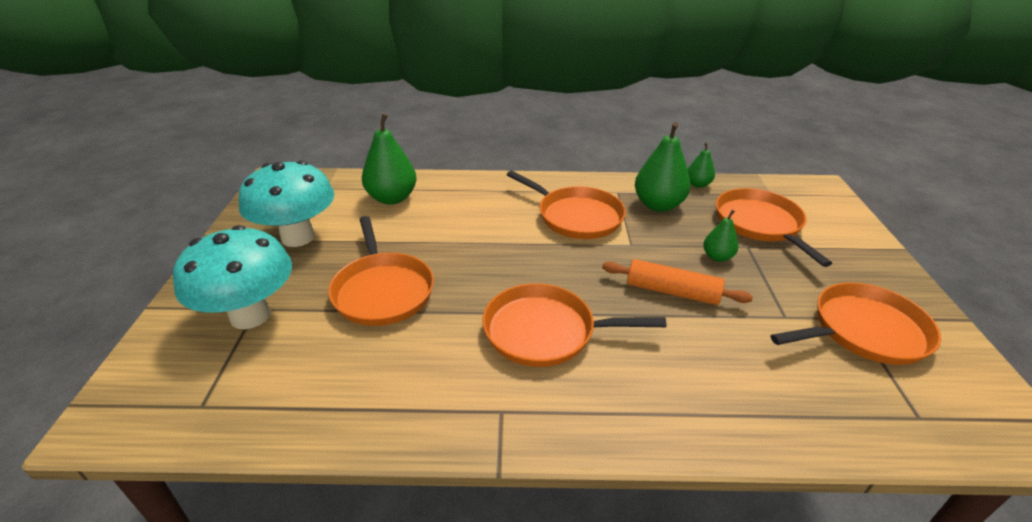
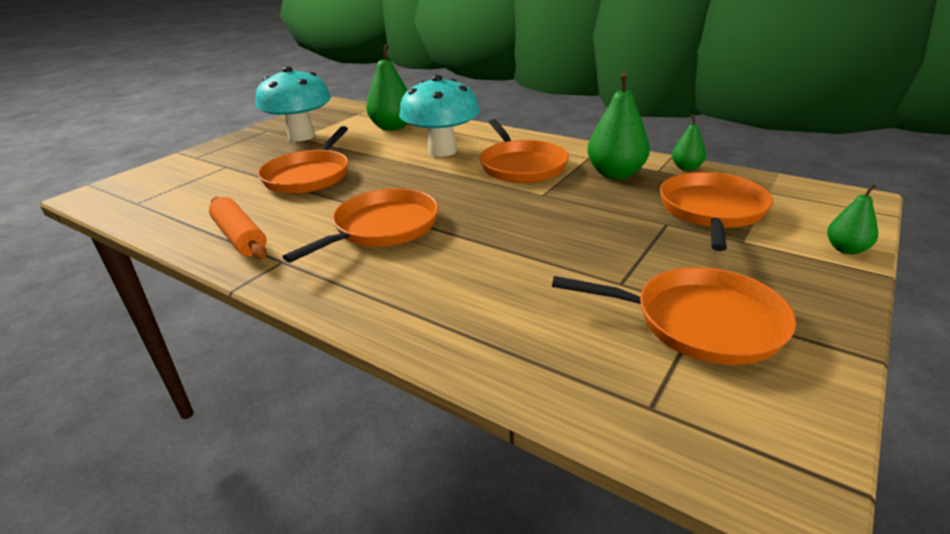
camera: 35 degrees right, 5 degrees down
turquoise mushroom [173,225,292,329] -> turquoise mushroom moved to [399,75,480,157]
orange pan [482,283,667,367] -> orange pan turned 90 degrees clockwise [283,188,439,263]
orange rolling pin [602,259,753,305] -> orange rolling pin moved to [209,197,267,259]
green pear [703,210,739,262] -> green pear moved to [827,184,878,254]

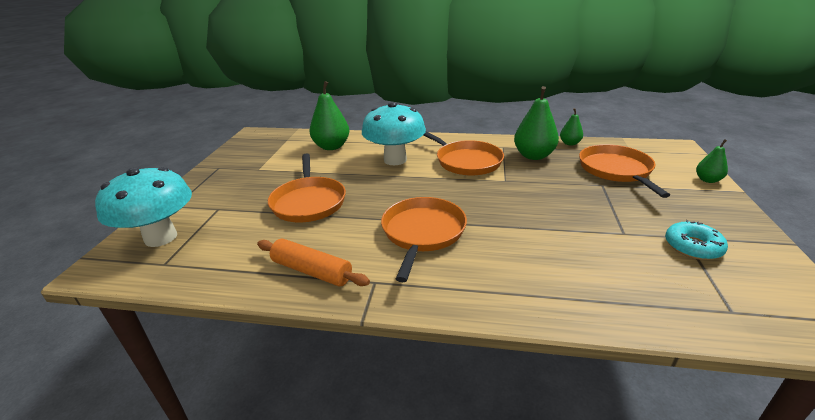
camera: 25 degrees left, 0 degrees up
turquoise mushroom [256,66,331,142] -> turquoise mushroom moved to [95,167,192,247]
orange pan [552,267,796,365] -> turquoise donut [665,220,728,260]

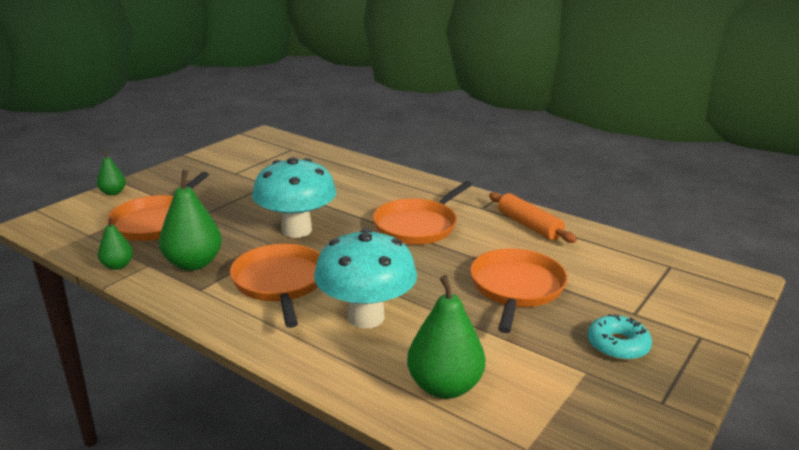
camera: 155 degrees left, 5 degrees down
turquoise mushroom [95,167,192,247] -> turquoise mushroom moved to [252,157,337,238]
turquoise donut [665,220,728,260] -> turquoise donut moved to [588,314,652,360]

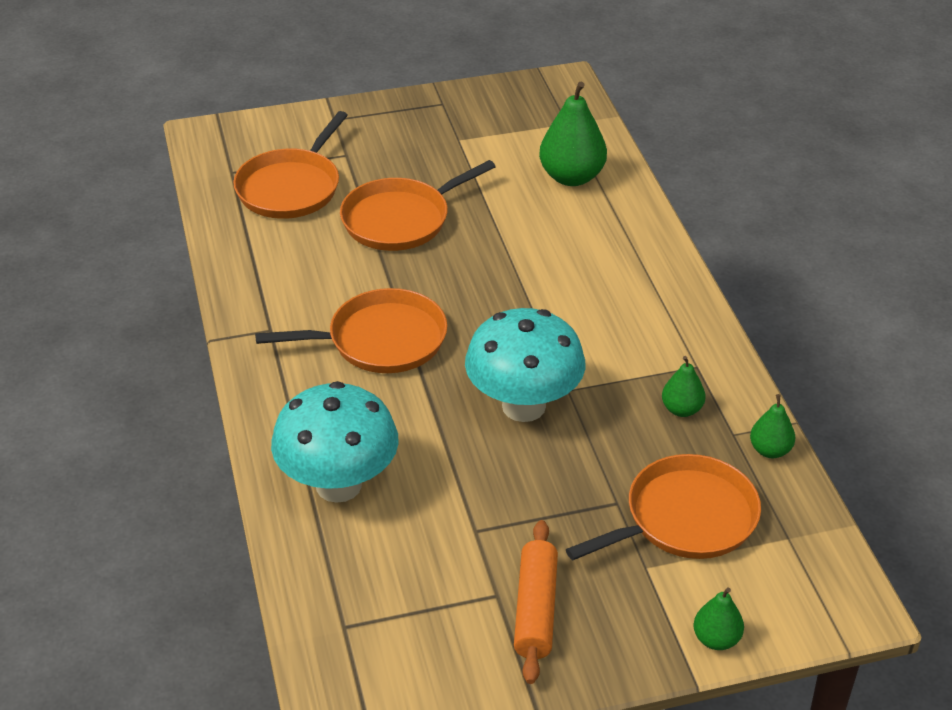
camera: 140 degrees left, 15 degrees up
green pear [159,170,222,271] -> green pear [662,356,706,417], size x0.54
orange pan [230,244,320,328] -> orange pan moved to [233,111,348,219]
turquoise mushroom [314,228,417,328] -> turquoise mushroom moved to [271,381,399,503]
orange rolling pin [489,192,577,243] -> orange rolling pin moved to [514,520,558,684]
turquoise donut [588,314,652,360] -> none

